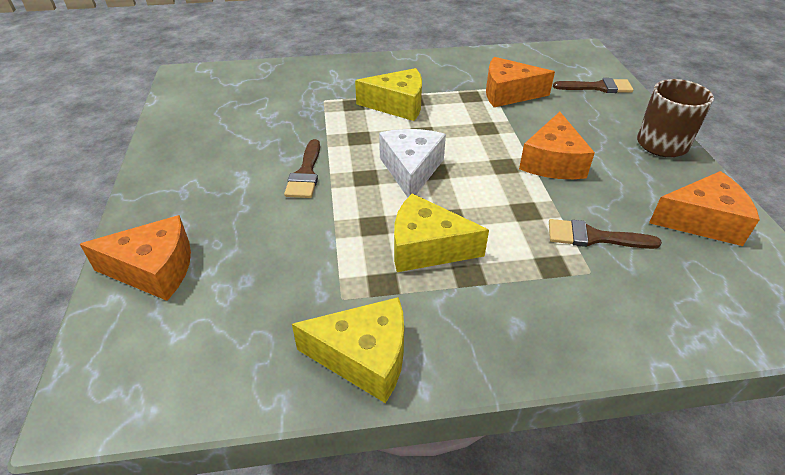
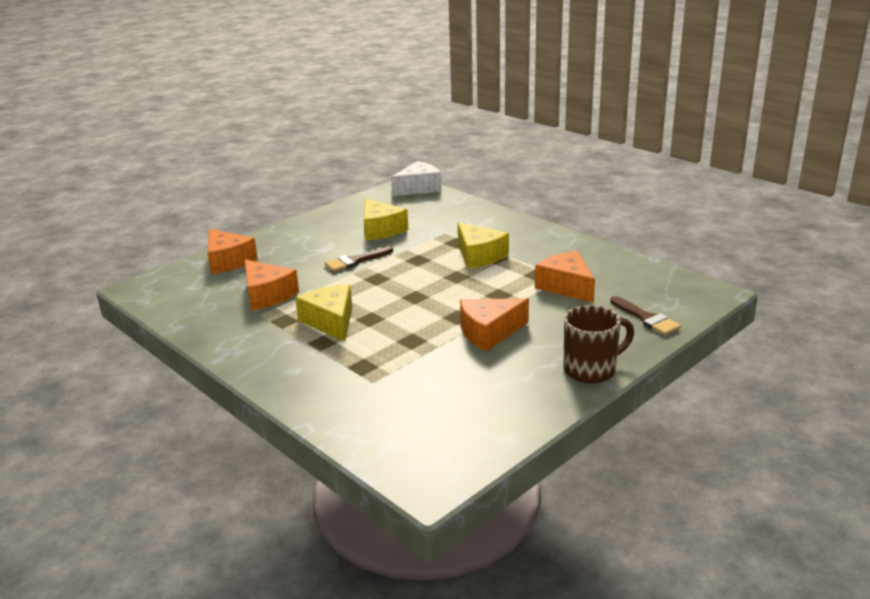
camera: 55 degrees right, 15 degrees down
yellow cheese [292,297,404,403] -> yellow cheese moved to [364,198,408,241]
white cheese [379,129,446,197] -> white cheese moved to [391,161,442,196]
brown brush [549,219,662,249] -> none
orange cheese [649,171,760,246] -> orange cheese moved to [245,260,299,310]

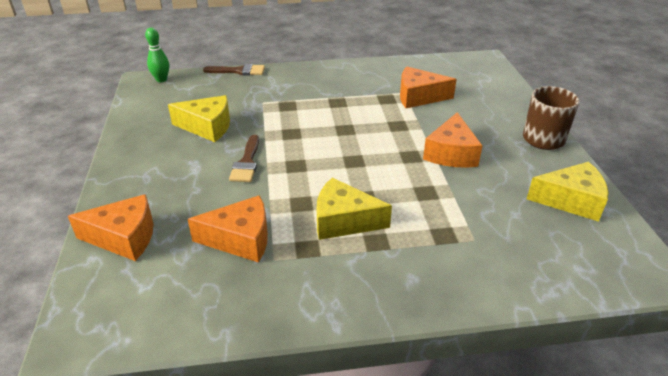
camera: 55 degrees left, 10 degrees up
white cheese [391,161,442,196] -> green bowling pin [145,28,169,82]
yellow cheese [458,222,509,269] -> yellow cheese moved to [527,162,608,222]
brown brush [610,296,681,335] -> brown brush moved to [203,64,265,76]

